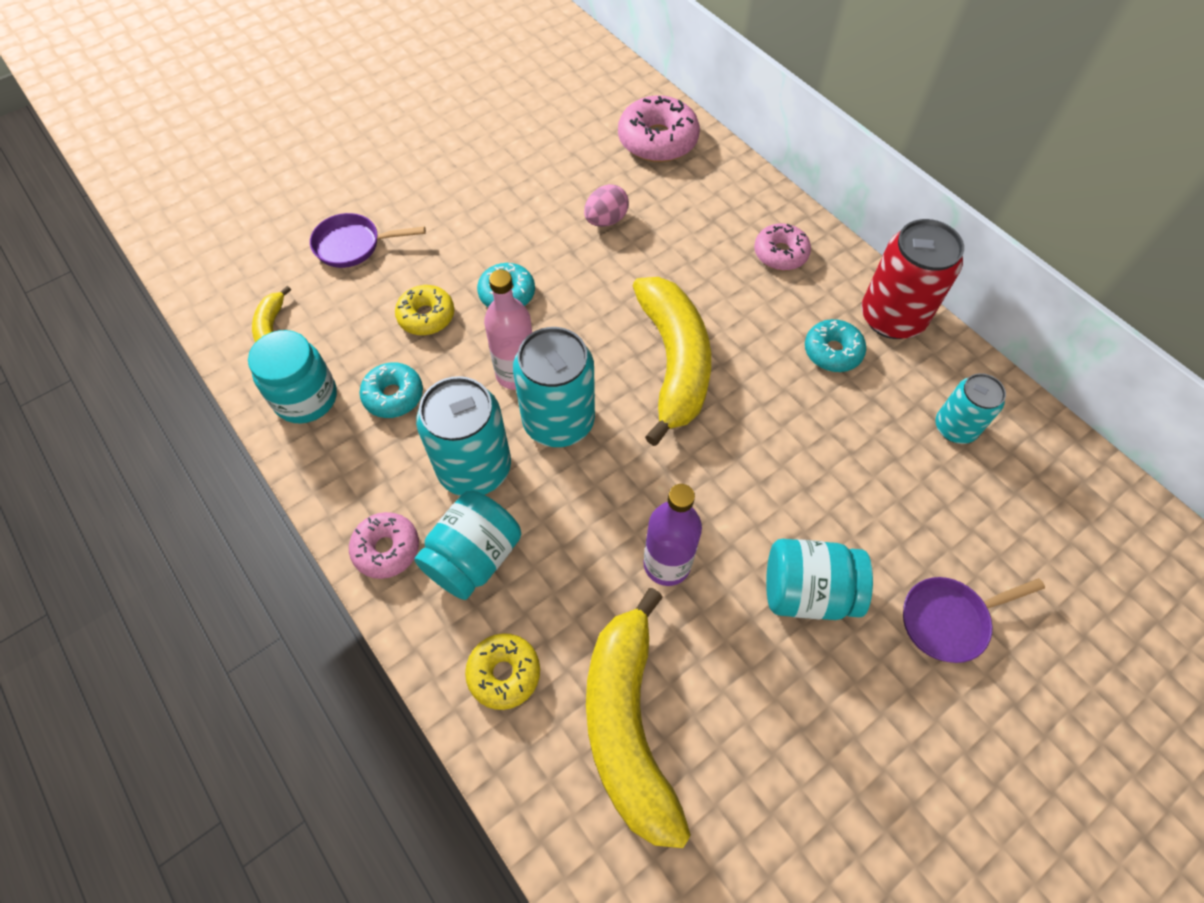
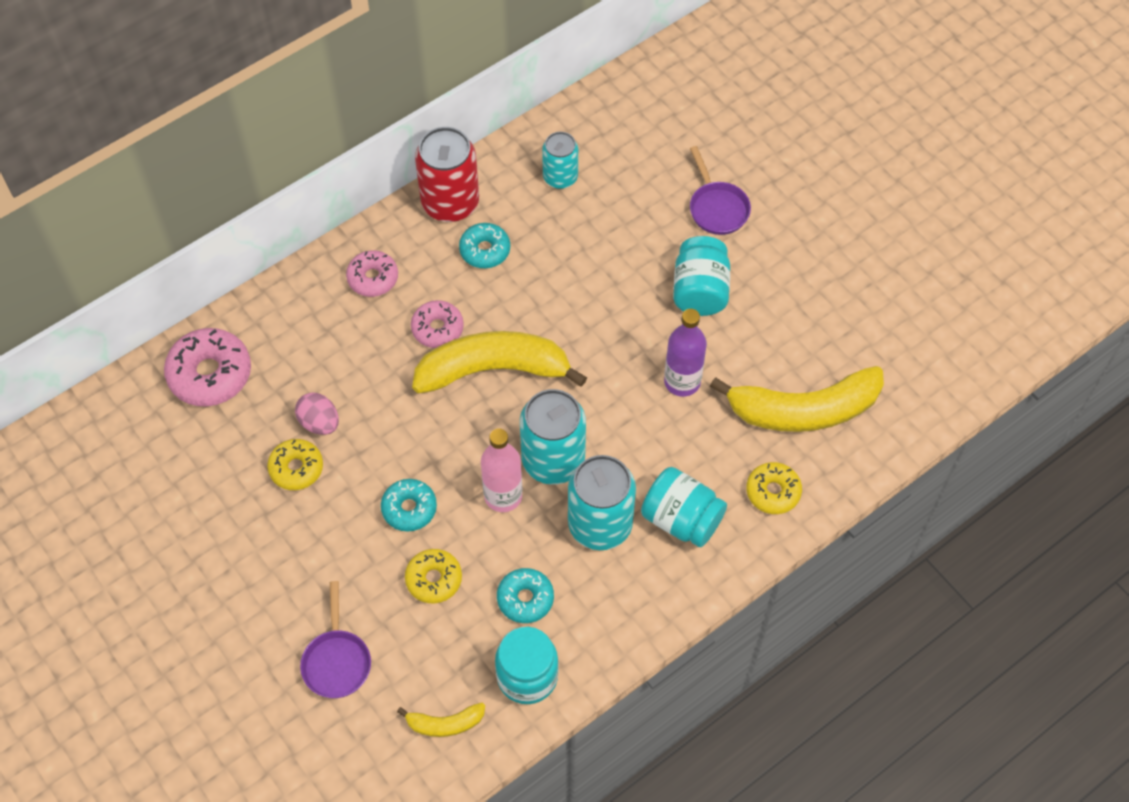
camera: 90 degrees left, 0 degrees up
pink donut [349,512,419,579] -> pink donut moved to [411,300,464,348]
none -> yellow donut [267,439,323,490]

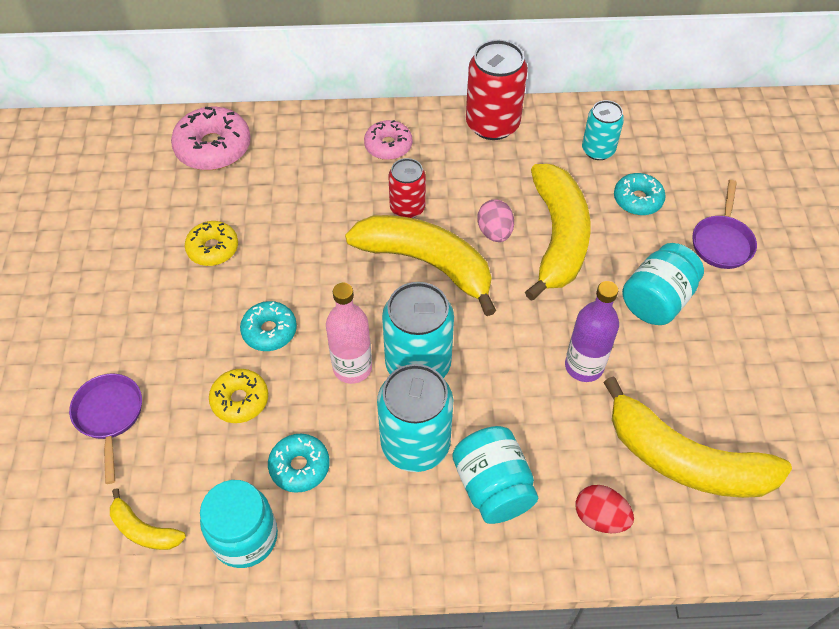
camera: 35 degrees right, 5 degrees down
pink egg [295,392,339,435] -> pink egg moved to [477,199,514,242]
purple pan [300,581,371,698] -> purple pan turned 135 degrees clockwise [69,374,142,484]
pink donut [411,300,464,348] -> red can [388,158,426,218]
turquoise donut [459,223,510,268] -> turquoise donut moved to [614,173,666,215]
yellow donut [746,462,802,514] -> red egg [575,485,634,533]
none -> yellow banana [525,164,591,301]

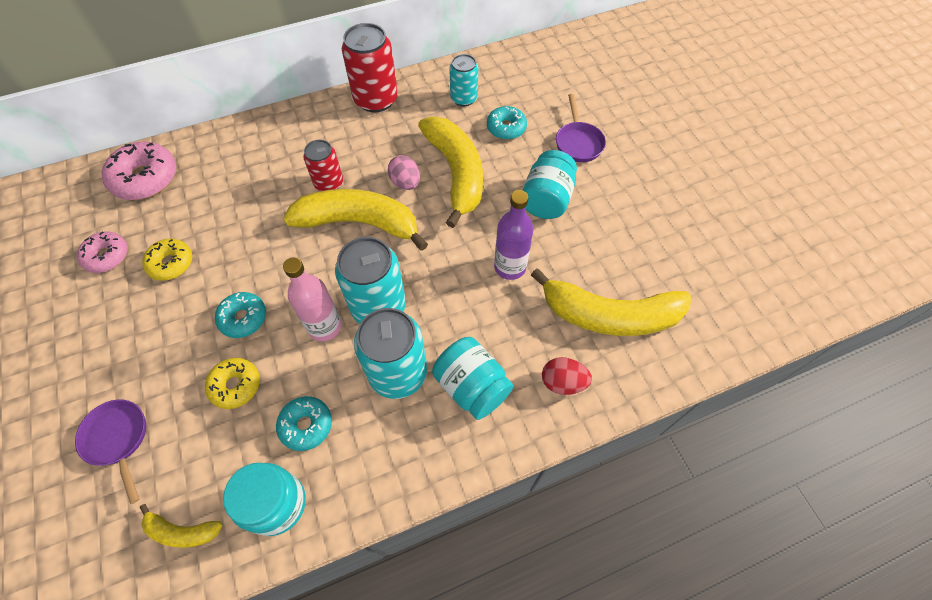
camera: 20 degrees left, 5 degrees up
pink donut [364,120,412,160] -> pink donut moved to [77,231,128,273]

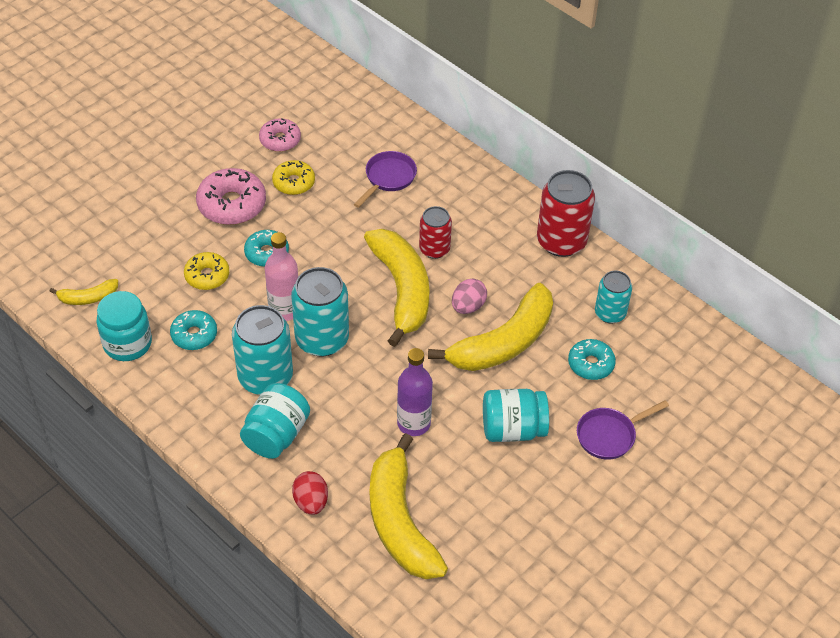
camera: 65 degrees right, 10 degrees down
purple pan [75,399,146,504] -> purple pan moved to [354,151,417,208]
pink donut [101,142,176,200] -> pink donut moved to [196,168,266,225]
yellow banana [140,504,222,548] -> yellow banana turned 90 degrees counterclockwise [49,279,118,305]

